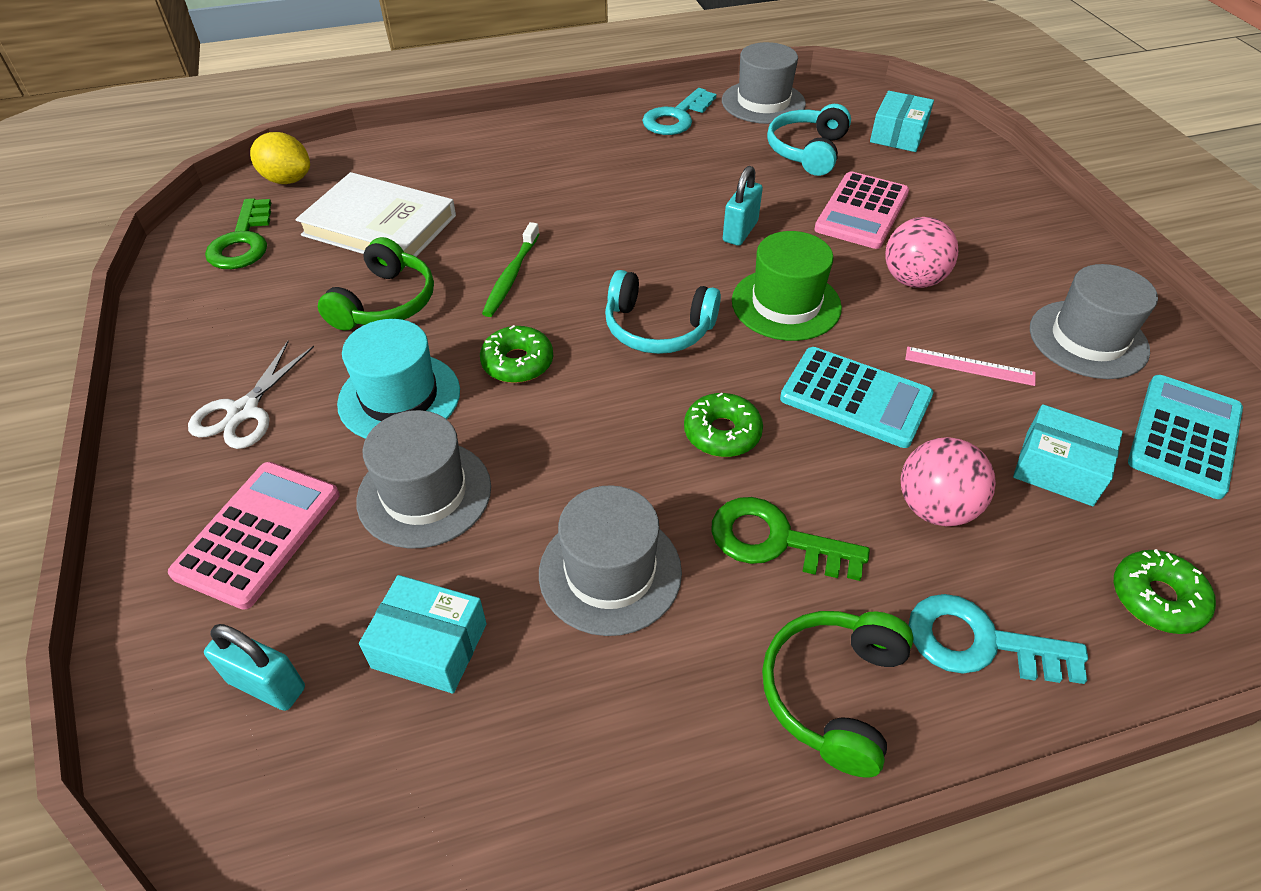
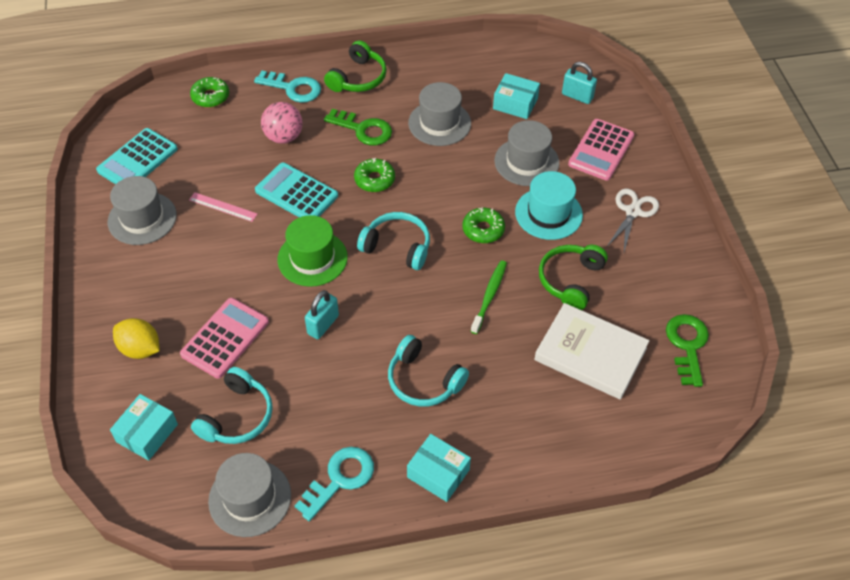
camera: 175 degrees left, 5 degrees up
yellow lemon [250,132,310,184] -> yellow lemon moved to [113,318,160,359]
pink ball [885,217,959,288] -> none
turquoise box [1013,404,1123,506] -> turquoise box moved to [407,434,471,502]
none -> turquoise headphones [388,335,469,407]

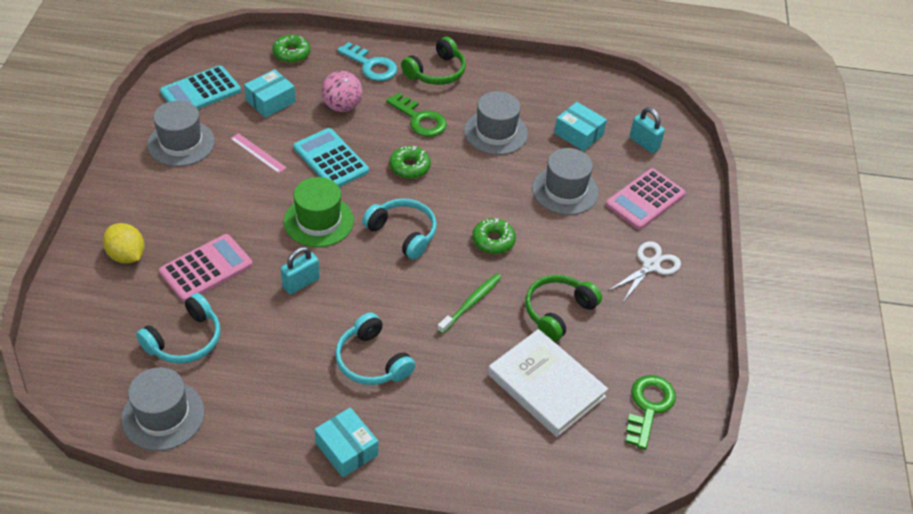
camera: 15 degrees right, 5 degrees down
turquoise box [110,394,178,461] -> turquoise box moved to [244,69,296,118]
turquoise key [294,447,374,521] -> none
turquoise hat [515,171,583,240] -> none

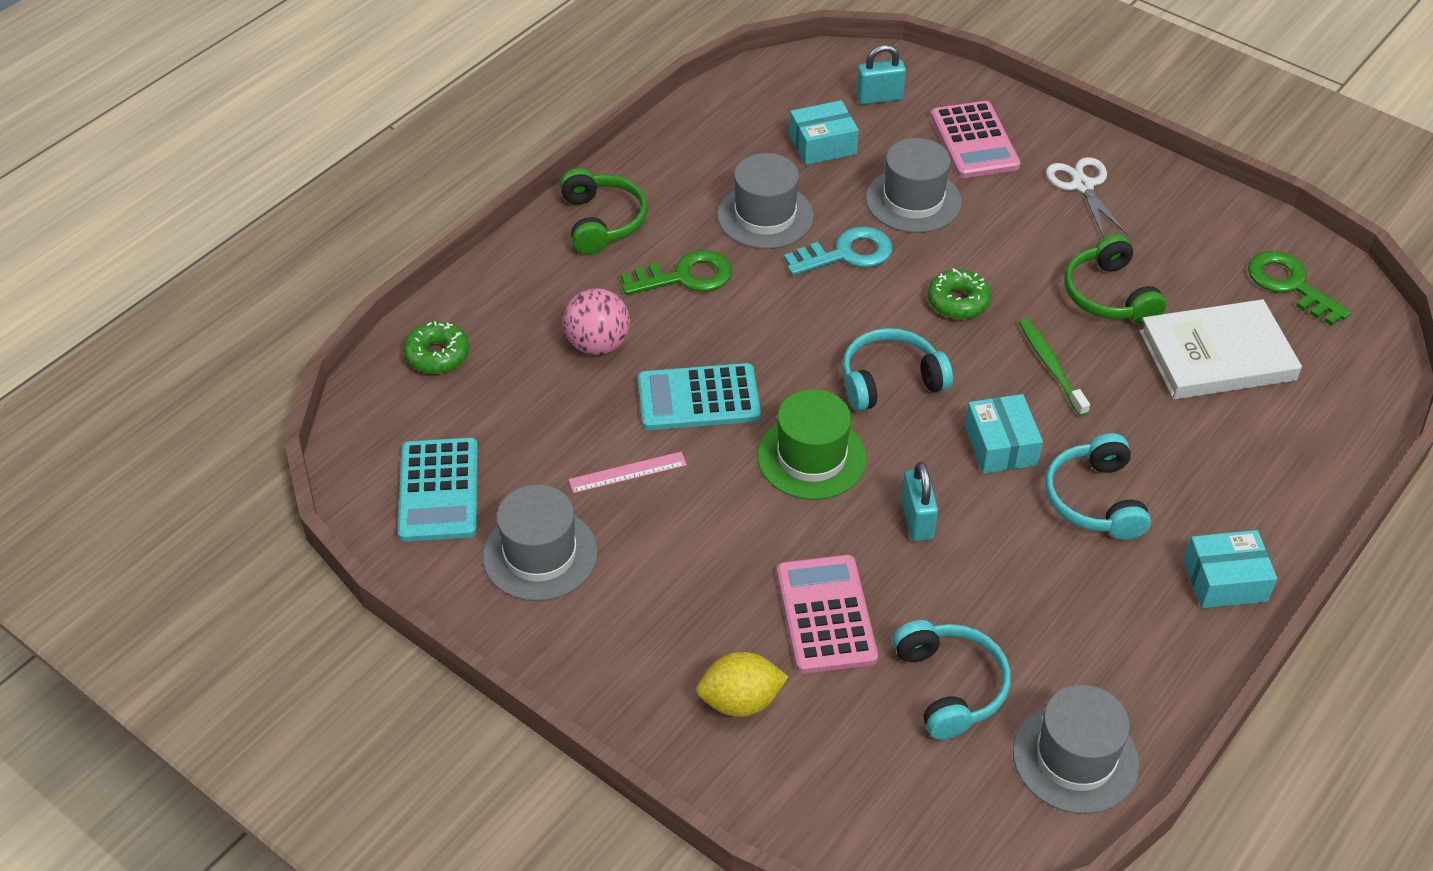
camera: 55 degrees left, 0 degrees up
turquoise box [244,69,296,118] -> turquoise box moved to [965,394,1043,474]
turquoise headphones [335,312,415,385] -> turquoise headphones turned 90 degrees clockwise [1045,433,1151,540]
turquoise key [337,42,397,81] -> turquoise key moved to [784,226,892,275]
green donut [389,146,431,179] -> none

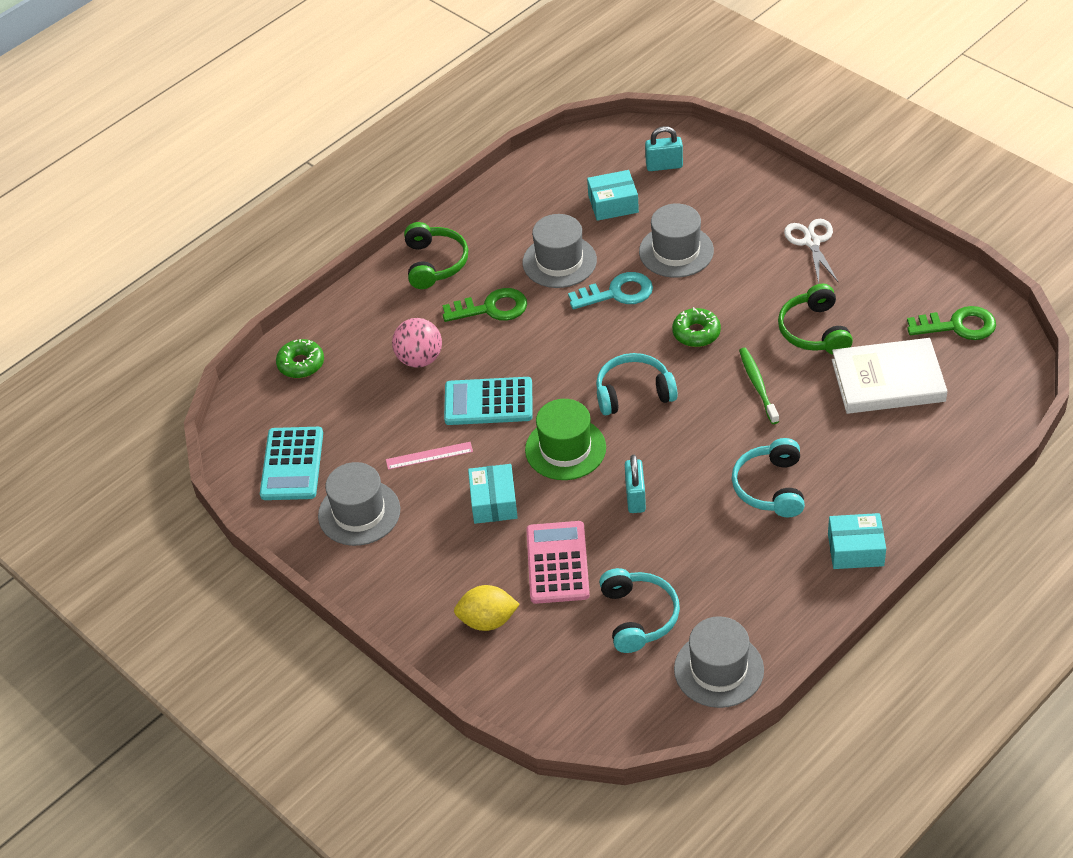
camera: 10 degrees right, 0 degrees up
pink calculator [930,101,1021,178] -> none
turquoise box [965,394,1043,474] -> turquoise box moved to [468,464,518,524]
green key [1248,251,1351,326] -> green key turned 120 degrees clockwise [907,306,996,340]

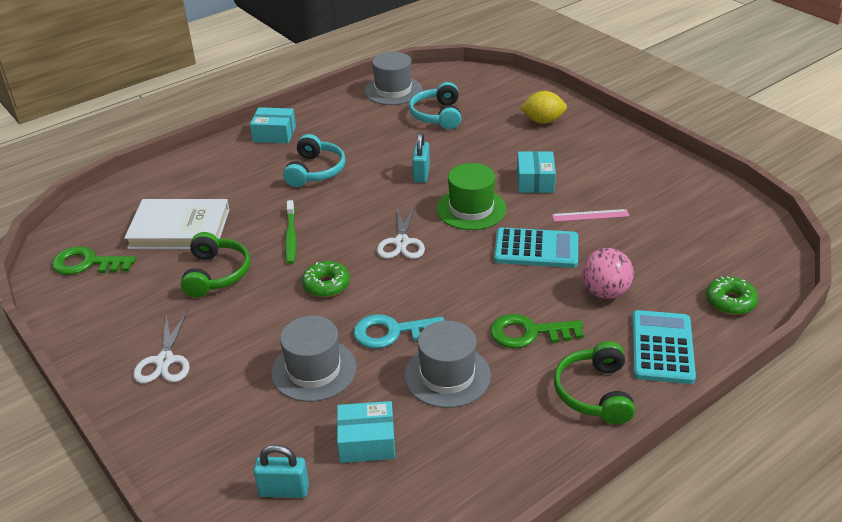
camera: 175 degrees left, 10 degrees down
turquoise calculator [260,427,323,500] -> turquoise calculator moved to [632,310,696,384]
grey hat [318,462,400,546] -> none
pink calculator [526,521,590,604] -> none
turquoise headphones [596,353,678,415] -> white scissors [377,205,425,259]

